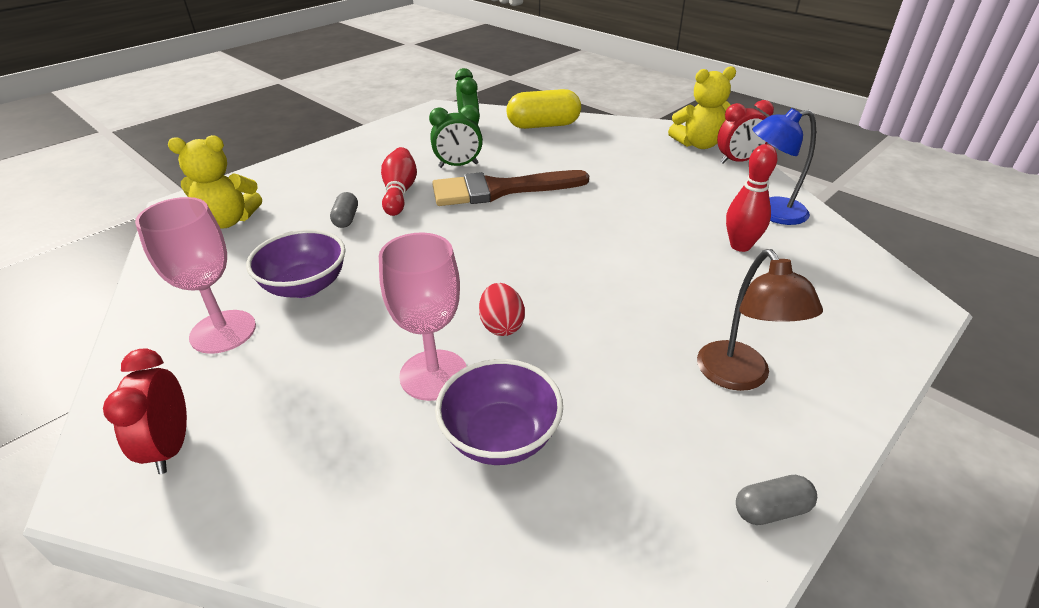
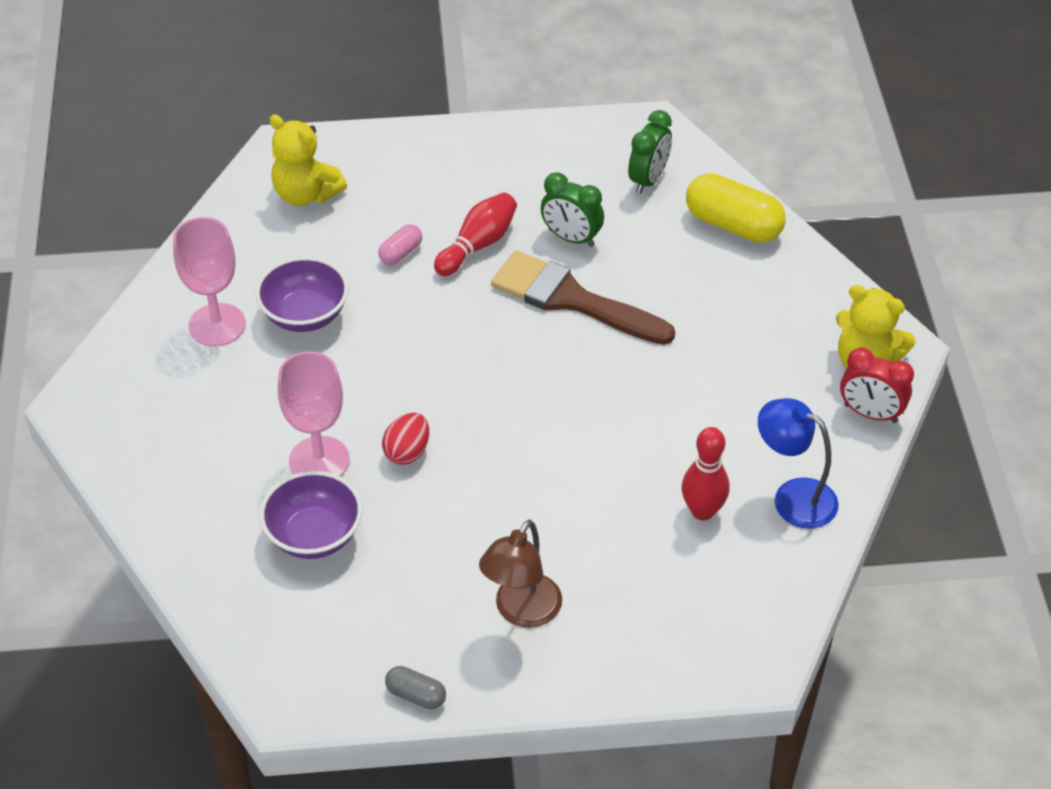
camera: 40 degrees right, 10 degrees up
red clock [103,348,187,474] -> none
grey capsule [330,192,358,228] -> pink capsule [378,224,422,265]

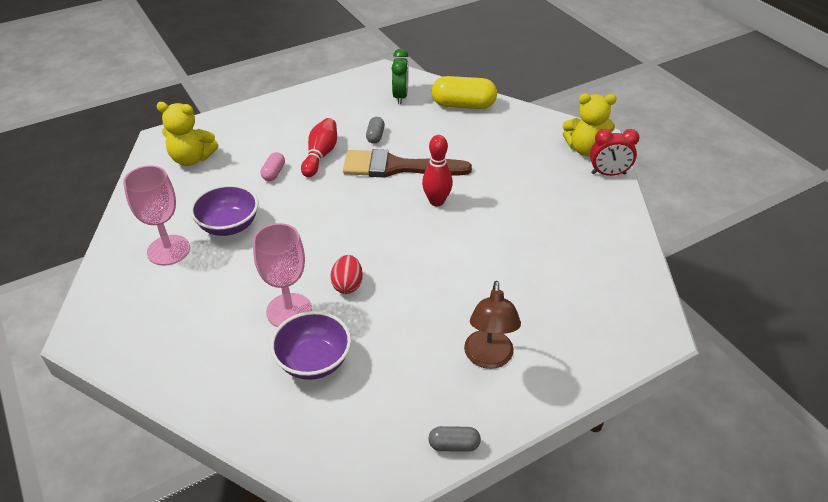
camera: 25 degrees left, 5 degrees down
green clock [541,172,604,247] -> grey capsule [366,117,385,144]
red bowling pin [682,427,729,520] -> red bowling pin moved to [422,135,453,206]
blue lamp [758,398,839,529] -> none

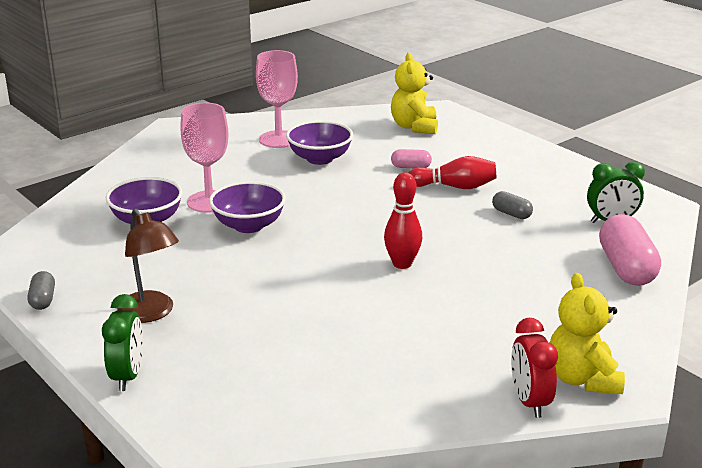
camera: 80 degrees right, 15 degrees down
red egg [330,255,363,294] -> purple bowl [209,181,286,233]
brown brush [343,149,472,177] -> none
grey capsule [366,117,385,144] -> grey capsule turned 45 degrees clockwise [492,191,533,219]
yellow capsule [432,76,497,109] -> pink capsule [599,214,661,286]
brown lamp [464,281,521,369] -> brown lamp turned 120 degrees counterclockwise [117,208,179,323]
none -> green clock [102,294,143,391]

